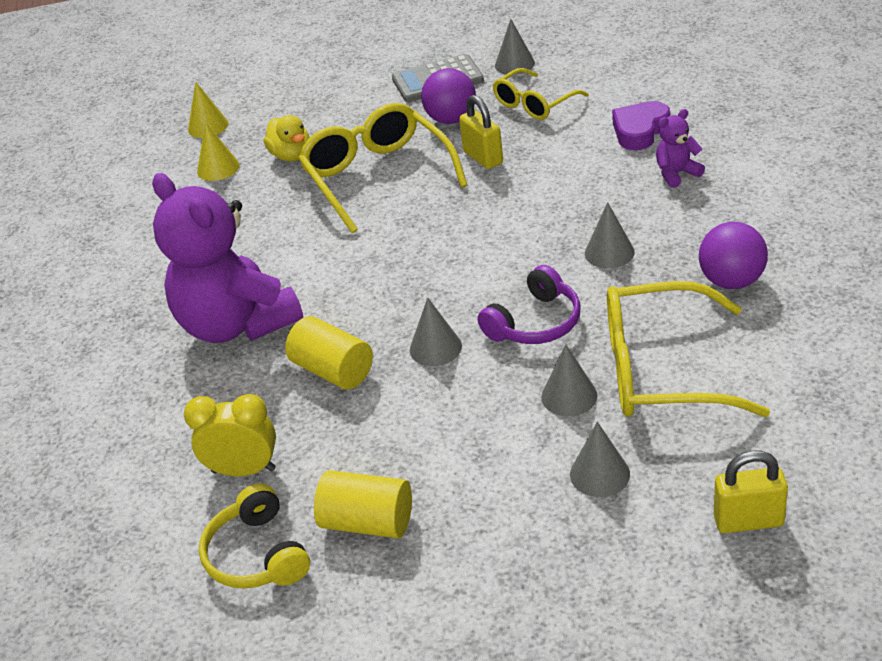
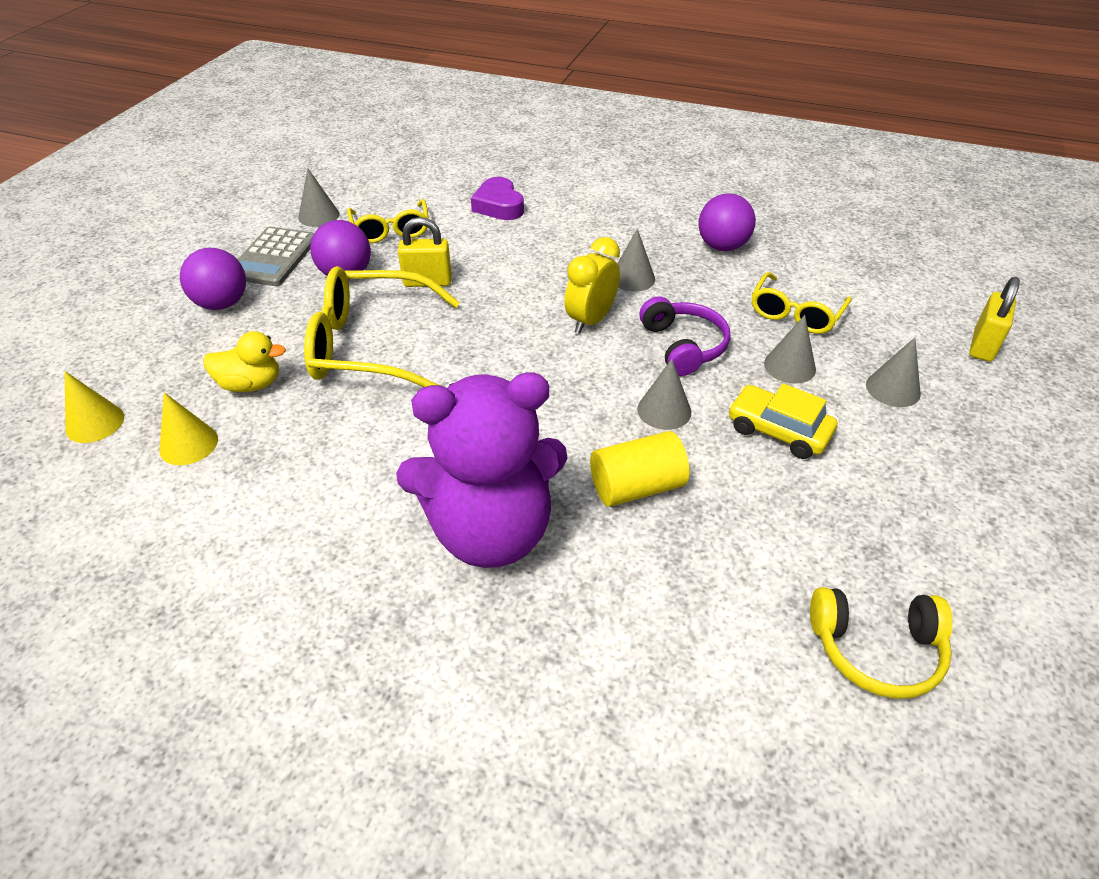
camera: 65 degrees left, 5 degrees up
yellow clock [184,394,276,476] -> yellow clock moved to [564,237,620,334]
yellow cylinder [314,470,412,538] -> none
yellow glasses [607,281,770,417] -> yellow glasses [752,272,852,334], size x0.60
purple teddy bear [656,109,705,188] -> none
none -> purple ball [180,248,246,310]
none -> yellow car [728,383,837,459]

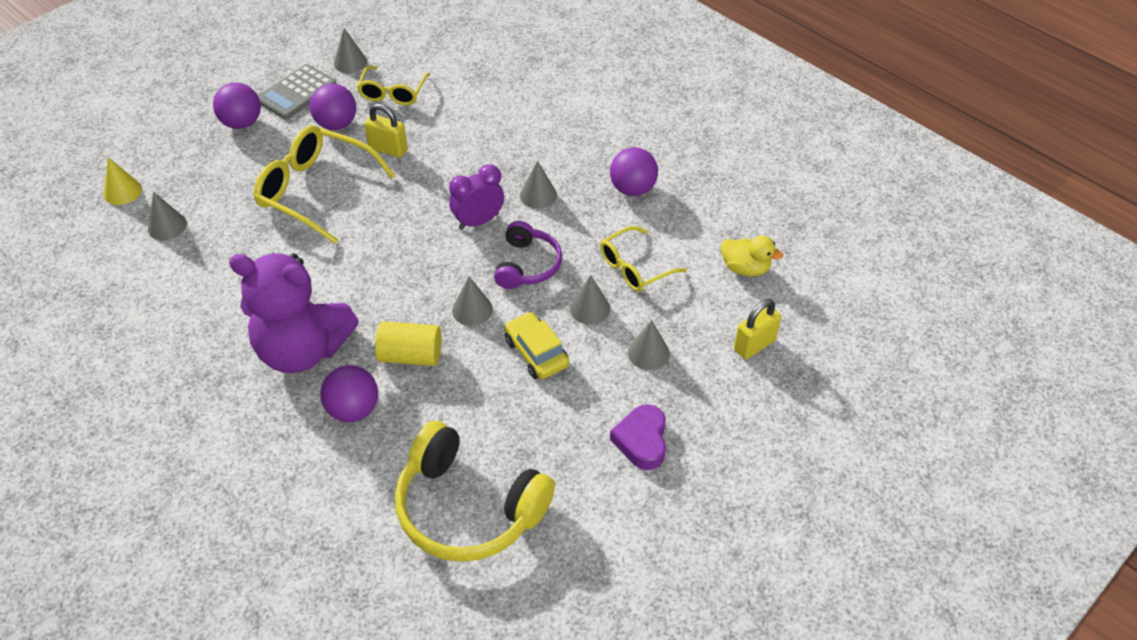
camera: 25 degrees right, 5 degrees up
yellow cone [159,392,218,465] -> grey cone [148,192,187,240]
yellow duck [203,331,286,392] -> yellow duck moved to [721,236,783,276]
purple heart [471,177,524,220] -> purple heart moved to [610,404,666,470]
yellow clock [564,237,620,334] -> purple clock [449,164,504,230]
yellow headphones [810,587,953,699] -> yellow headphones [395,421,555,562], size x1.71
none -> purple ball [320,365,378,422]

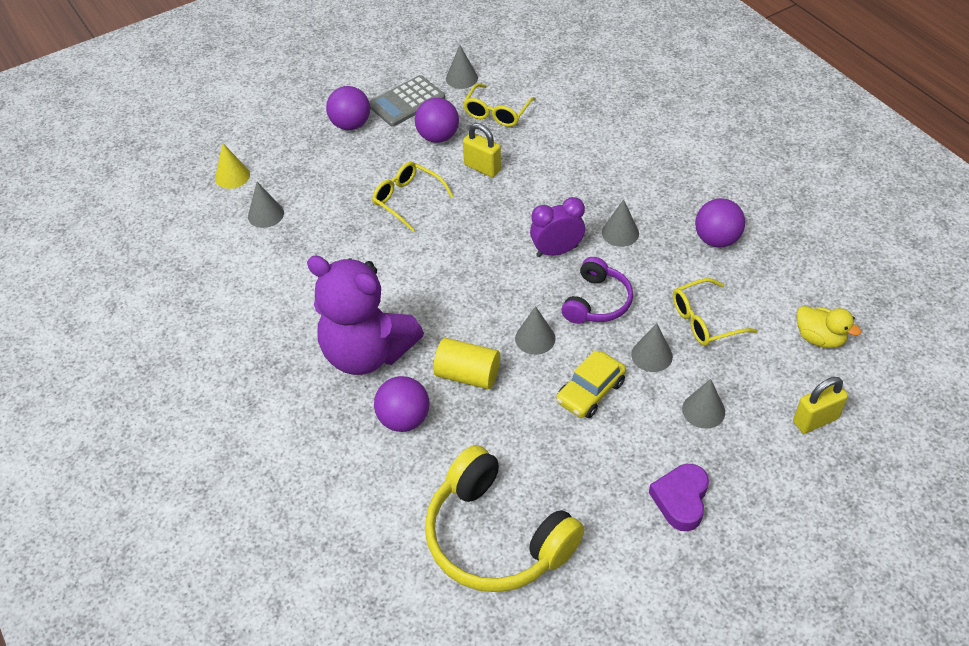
camera: 15 degrees right, 0 degrees up
yellow glasses [254,125,396,244] -> yellow glasses [372,162,454,232], size x0.60
yellow car [504,312,569,379] -> yellow car turned 120 degrees counterclockwise [556,350,626,418]

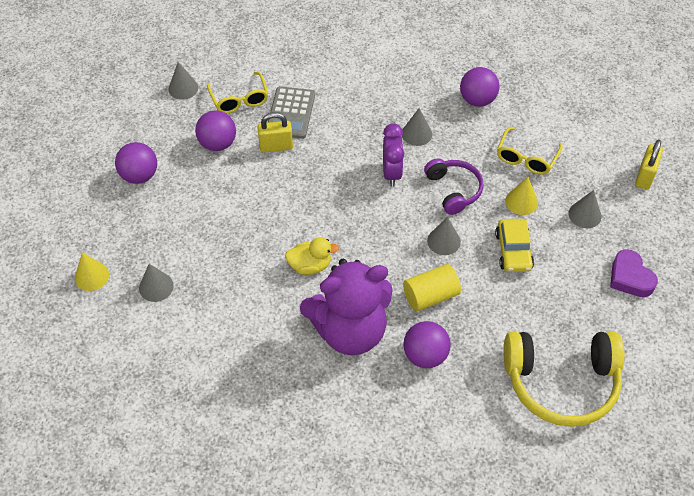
camera: 45 degrees left, 5 degrees up
grey calculator [369,75,445,127] -> grey calculator moved to [268,86,315,139]
yellow glasses [372,162,454,232] -> none
purple clock [530,197,585,257] -> purple clock turned 150 degrees clockwise [383,123,404,187]
grey cone [631,323,673,372] -> yellow cone [505,177,538,215]
yellow duck [797,306,861,348] -> yellow duck moved to [285,237,339,275]

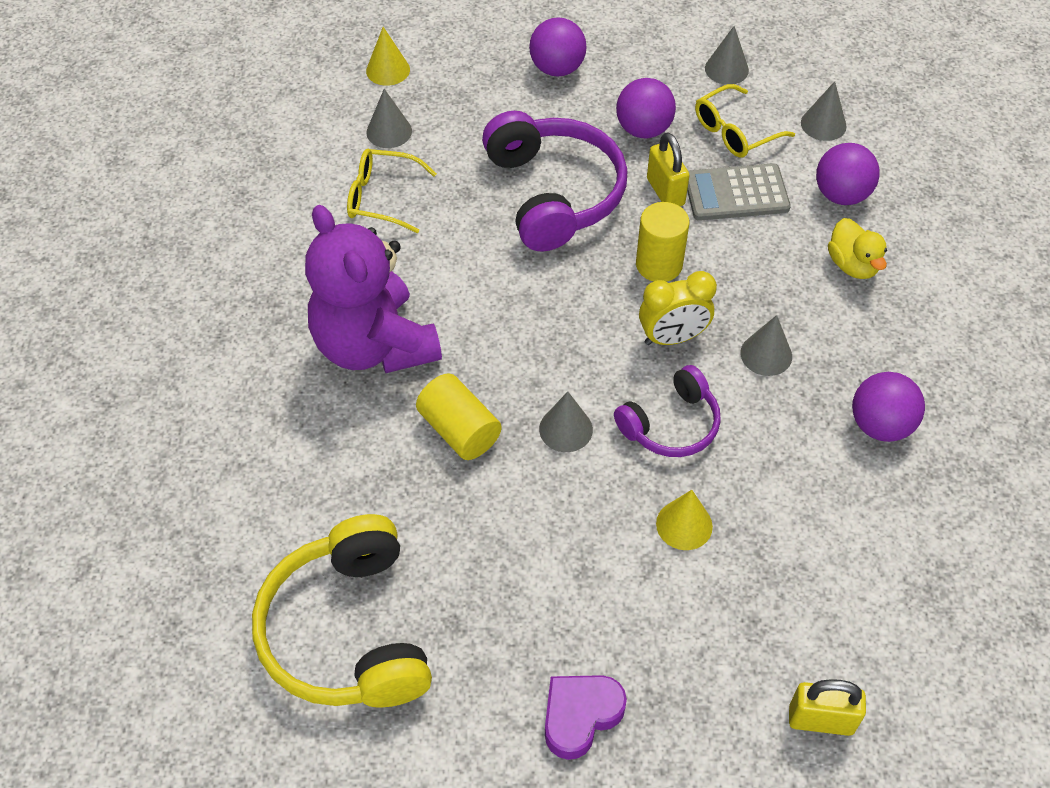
camera: 75 degrees right, 0 degrees up
yellow duck [285,237,339,275] -> yellow duck moved to [828,218,887,279]
purple clock [383,123,404,187] -> yellow clock [639,271,717,345]
purple ball [403,321,451,368] -> purple ball moved to [816,143,880,205]
yellow car [495,219,534,272] -> none
yellow glasses [497,127,563,175] -> yellow glasses moved to [347,149,437,233]
grey cone [568,190,602,228] -> grey cone moved to [801,81,846,141]
none -> purple headphones [482,111,627,252]
none -> yellow cylinder [636,202,689,282]

